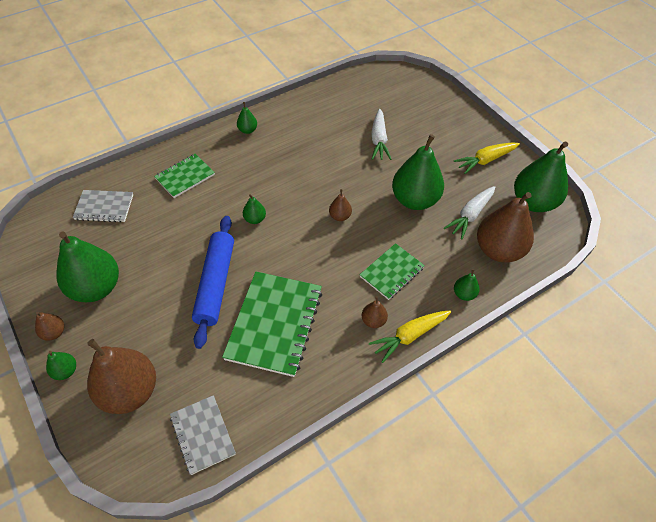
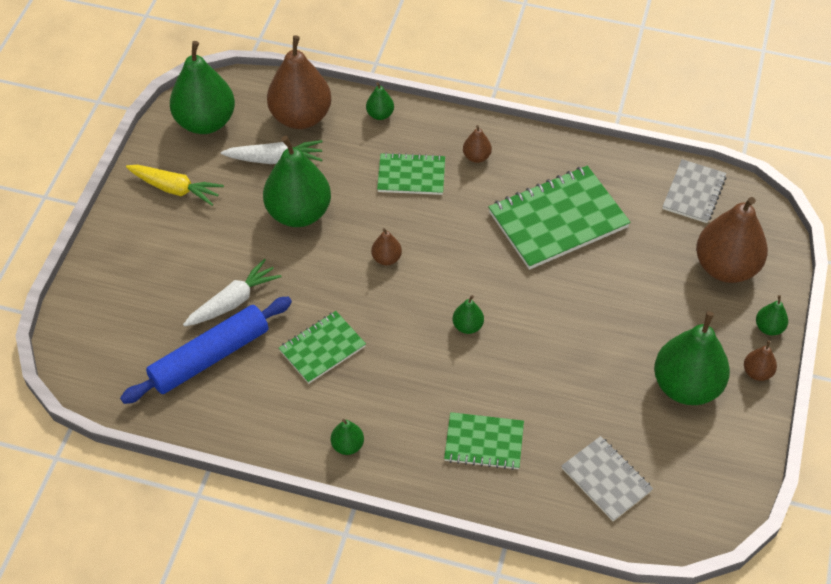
camera: 130 degrees left, 0 degrees up
blue rolling pin [192,216,234,349] -> blue rolling pin moved to [120,297,292,404]
yellow carrot [369,311,451,363] -> none
none -> green notebook [279,311,366,384]

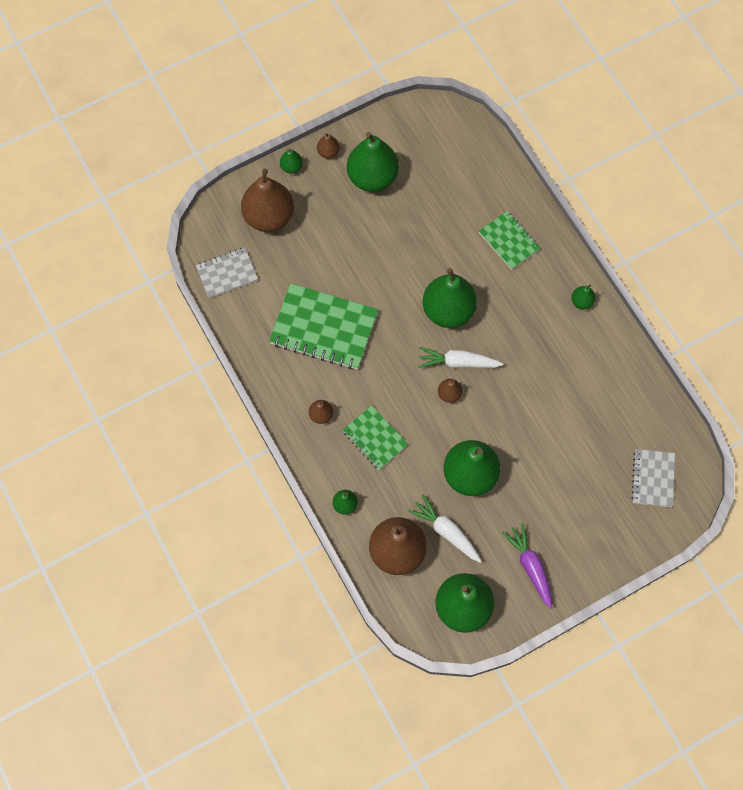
camera: 135 degrees left, 15 degrees up
blue rolling pin [120,297,292,404] -> none
yellow carrot [126,165,224,206] -> purple carrot [502,523,552,609]
white carrot [183,259,282,327] -> white carrot moved to [418,347,503,368]
green notebook [279,311,366,384] -> none
green pear [453,295,484,334] -> green pear [423,268,477,328], size x2.25
grey notebook [562,436,653,521] -> grey notebook moved to [632,449,675,507]

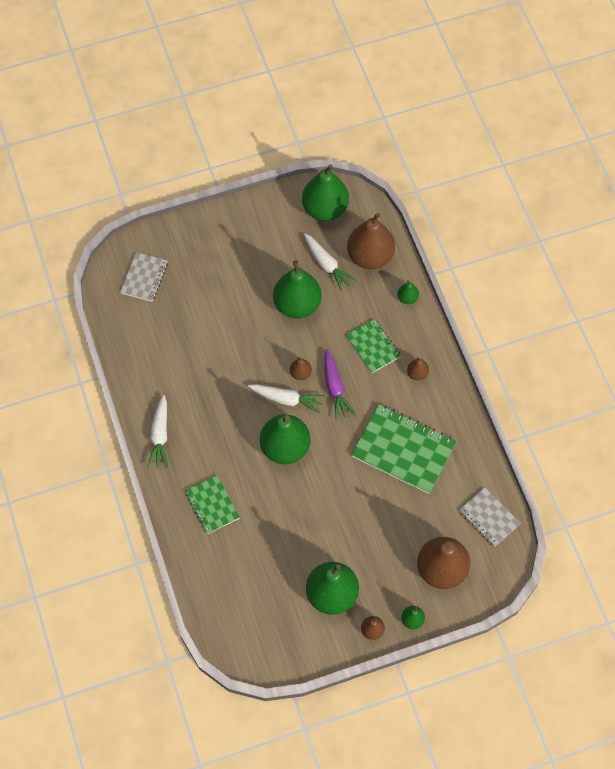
camera: 170 degrees left, 5 degrees down
grey notebook [196,248,258,298] -> grey notebook turned 60 degrees clockwise [459,487,521,547]
purple carrot [502,523,552,609] -> purple carrot moved to [325,349,355,420]
green pear [571,284,596,309] -> white carrot [147,395,168,468]

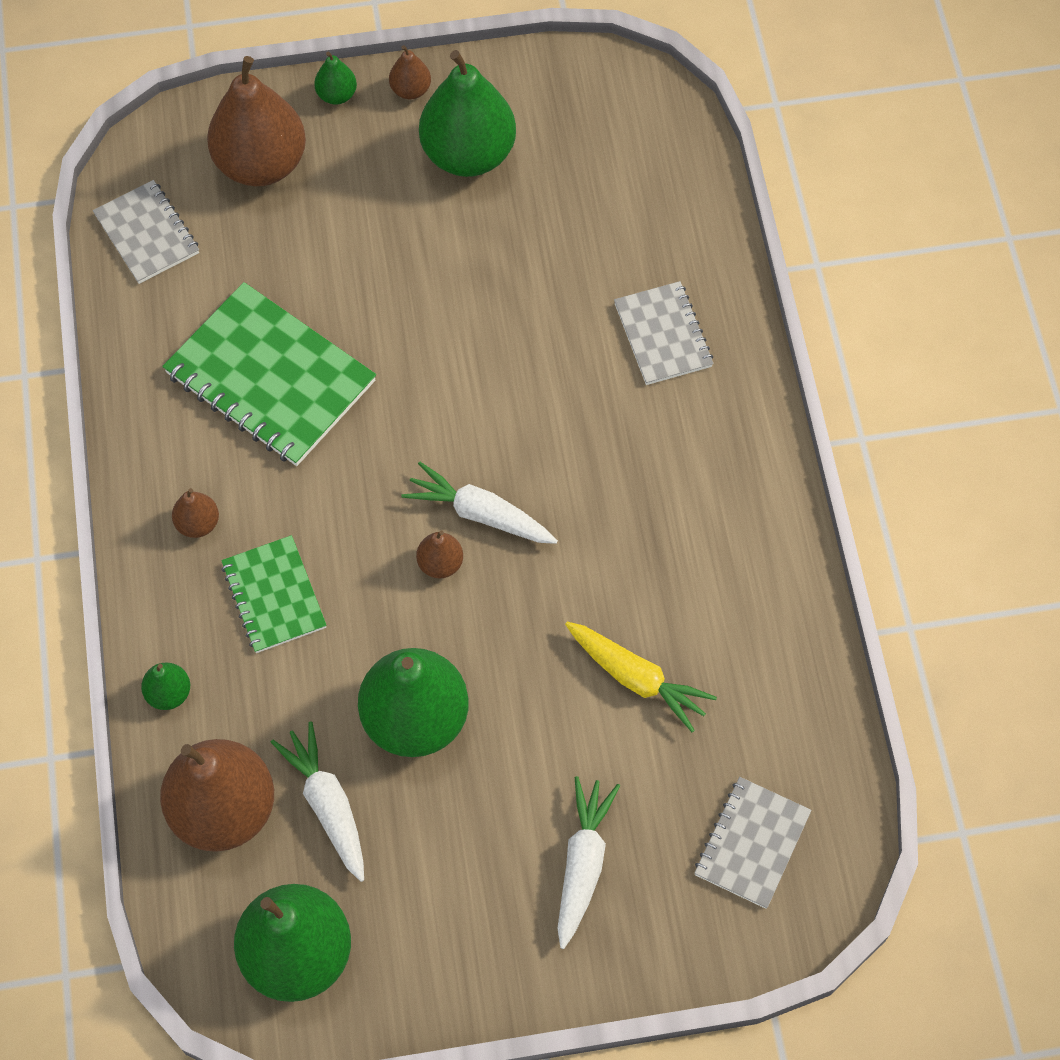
camera: 170 degrees left, 0 degrees up
white carrot [147,395,168,468] -> white carrot moved to [558,776,620,949]
green notebook [185,475,240,534] -> grey notebook [614,281,714,385]
green pear [260,414,311,464] -> none
purple carrot [325,349,355,420] -> none
none -> yellow carrot [565,622,717,732]

